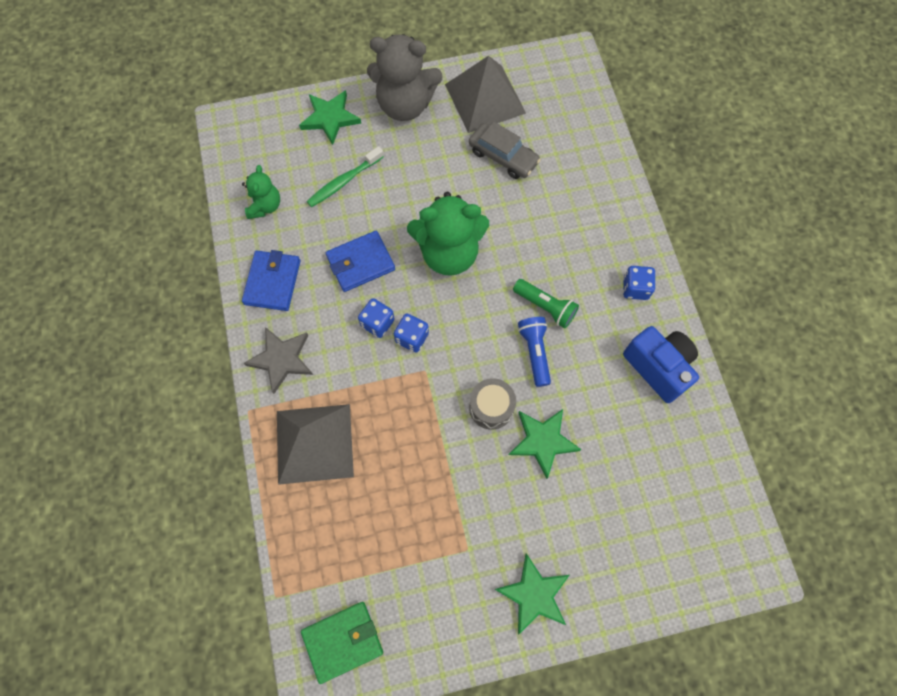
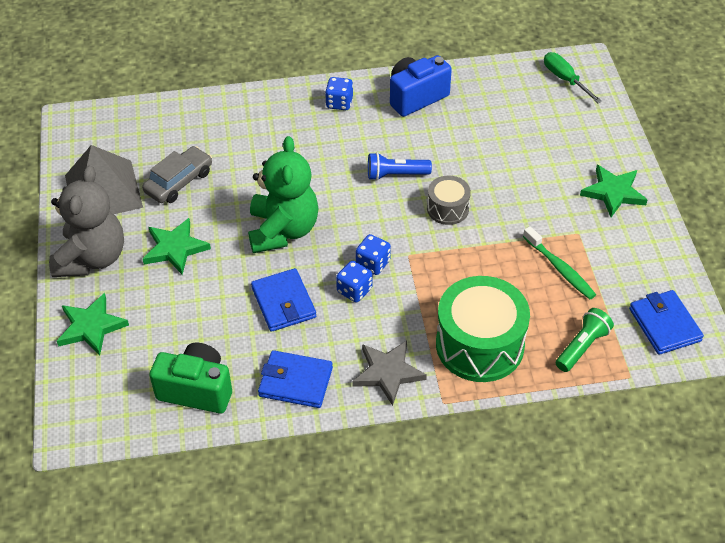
camera: 85 degrees left, 20 degrees down
green teddy bear [242,165,280,219] -> green camera [149,343,232,414]
grey pyramid [277,404,354,485] -> green drum [436,276,530,382]
green wallet [301,602,383,684] -> blue wallet [629,290,704,355]
green toothbrush [307,146,384,207] -> green toothbrush moved to [523,226,596,299]
green star [509,409,582,479] -> green star moved to [143,218,211,275]
green flashlight [513,279,579,328] -> green flashlight moved to [556,308,614,372]
none -> green screwdriver [544,52,602,103]

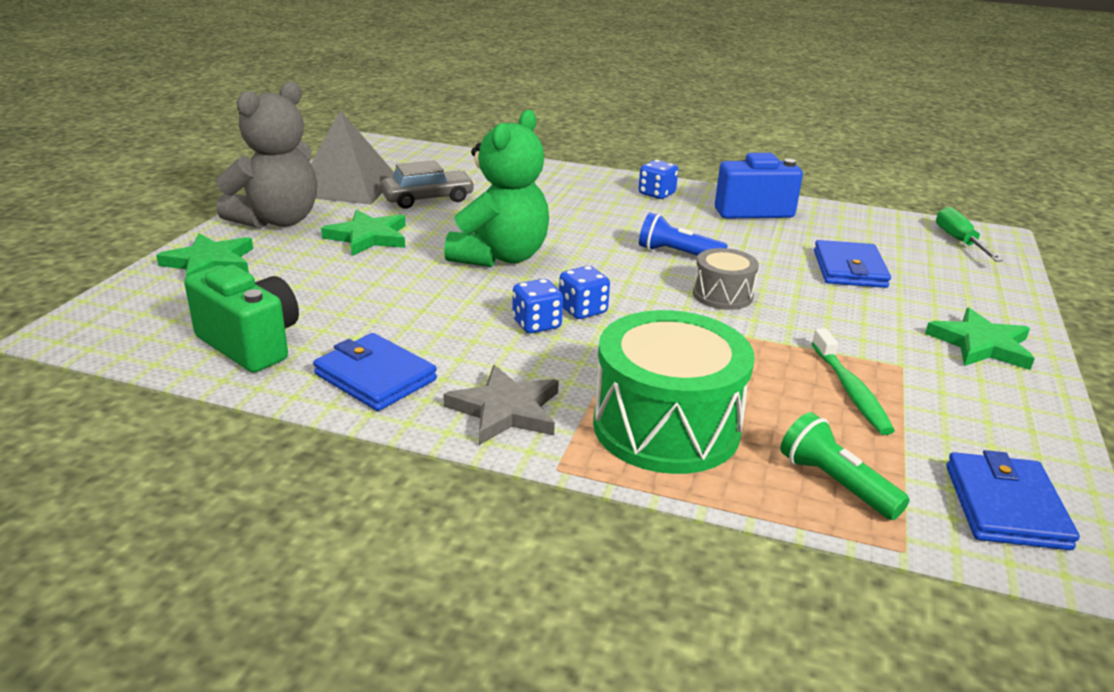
camera: 25 degrees right, 20 degrees down
blue wallet [251,268,316,332] -> blue wallet moved to [814,240,891,288]
green flashlight [556,308,614,372] -> green flashlight turned 105 degrees counterclockwise [780,412,910,520]

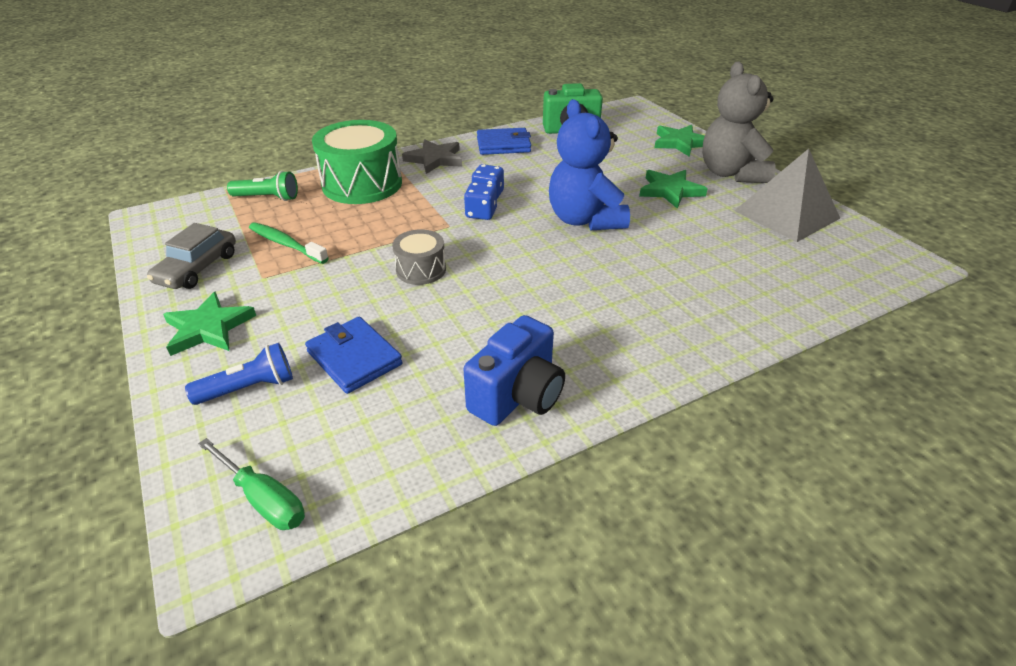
camera: 135 degrees right, 10 degrees up
grey car [380,160,475,209] -> grey car moved to [147,223,236,289]
green teddy bear [444,110,549,267] -> blue teddy bear [549,99,630,230]
blue dice [638,160,678,199] -> none
blue flashlight [639,213,727,256] -> blue flashlight moved to [185,343,293,405]
blue wallet [946,450,1080,550] -> none

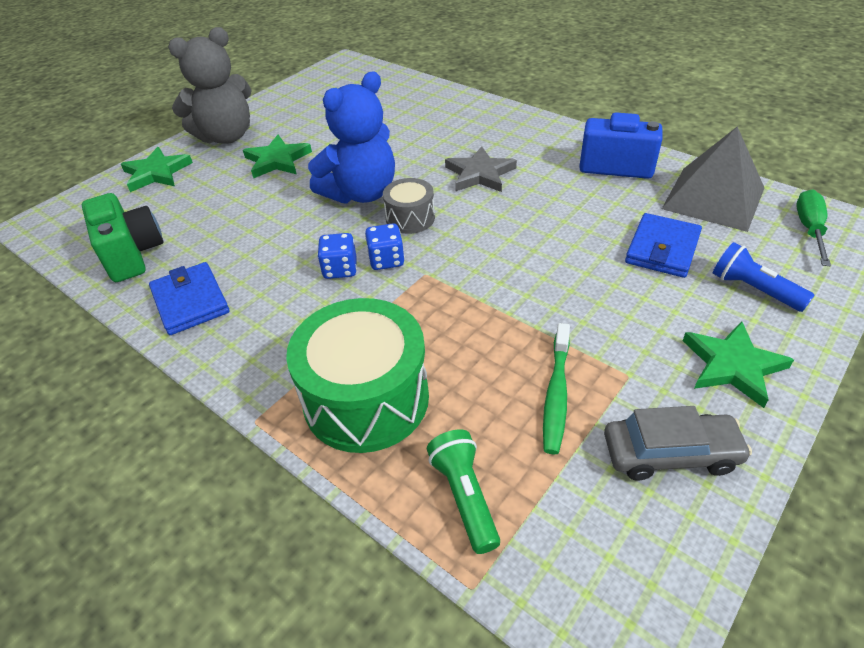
camera: 110 degrees left, 5 degrees up
grey drum [392,229,446,285] -> grey drum moved to [383,178,435,234]
grey star [402,139,462,174] -> grey star moved to [445,146,517,192]
grey pyramid [734,149,840,242] -> grey pyramid moved to [662,126,764,232]

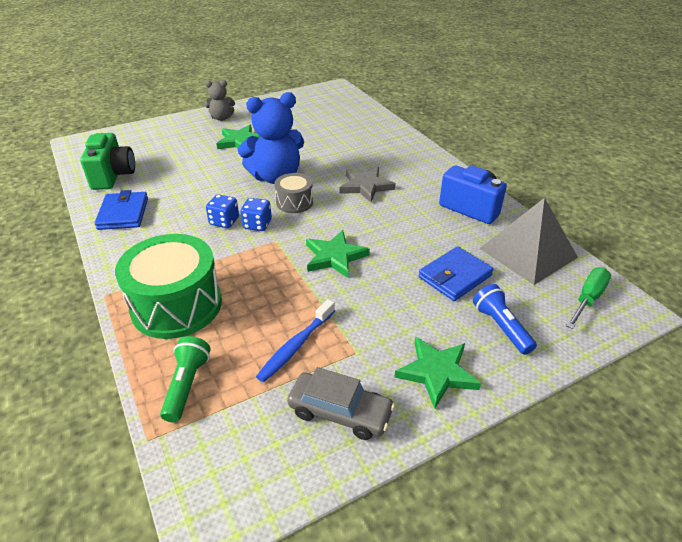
camera: 20 degrees right, 5 degrees down
green star [121,147,193,192] -> green star moved to [306,230,370,278]
grey teddy bear [168,27,251,144] -> grey teddy bear [205,80,235,121], size x0.53
green toothbrush [543,323,570,454] -> blue toothbrush [256,299,335,382]

